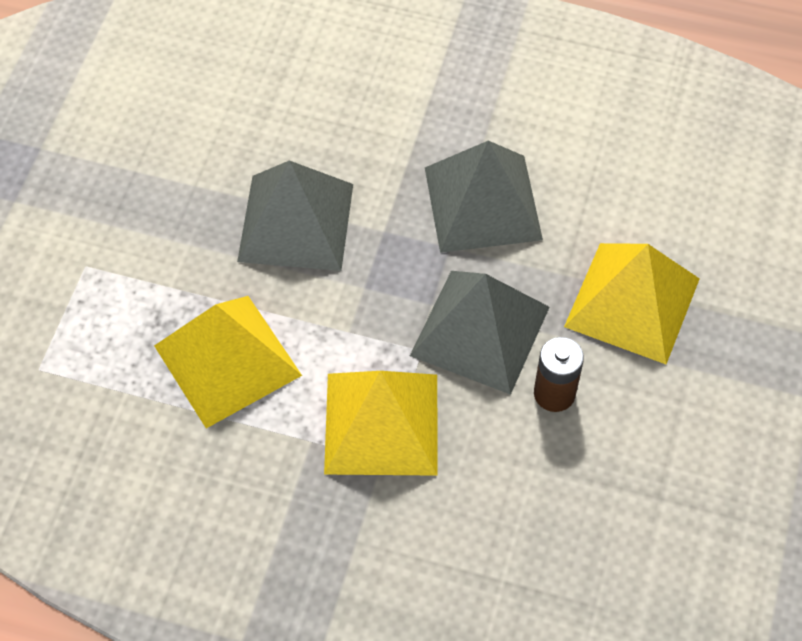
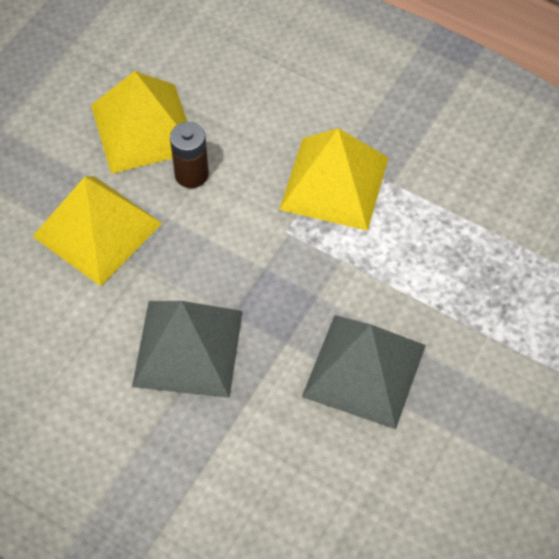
camera: 165 degrees left, 0 degrees up
yellow pyramid [154,296,302,428] -> yellow pyramid moved to [91,71,187,174]
grey pyramid [410,271,550,395] -> none

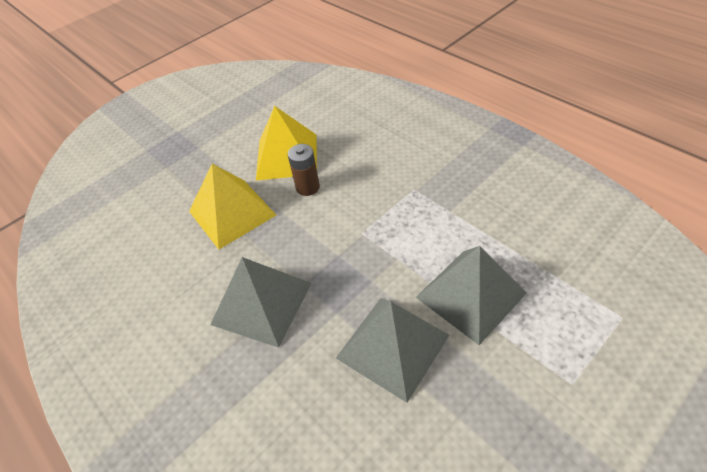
camera: 20 degrees right, 10 degrees down
yellow pyramid [279,128,388,231] -> none
none -> grey pyramid [416,246,527,345]

